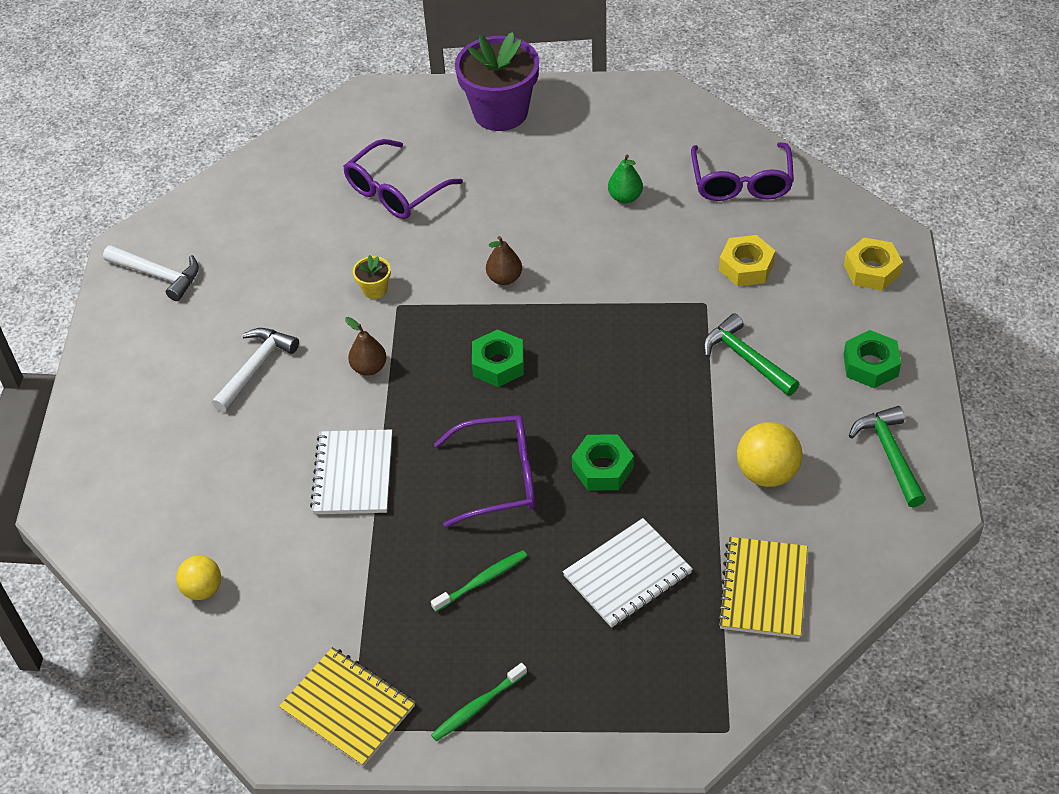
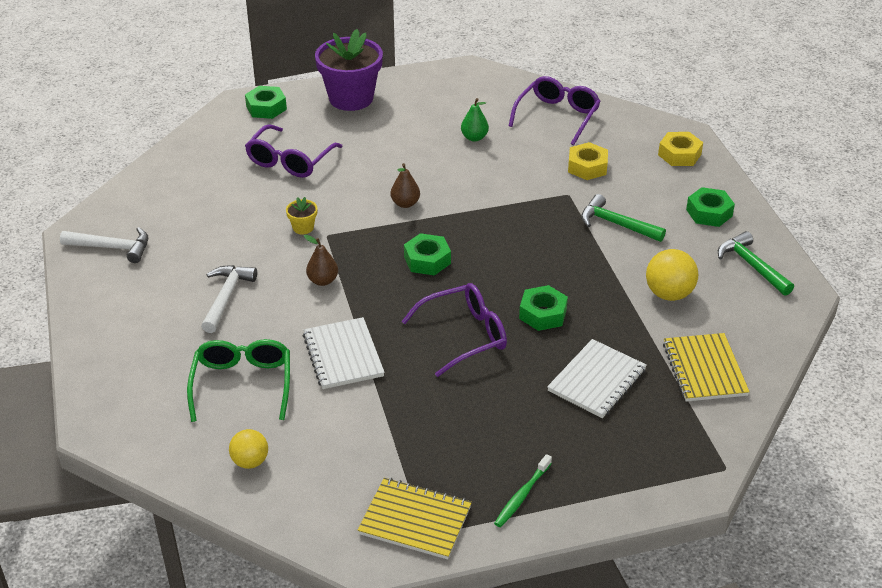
camera: 20 degrees left, 10 degrees down
green toothbrush [431,550,527,612] -> none
purple glasses [691,142,794,201] -> purple glasses turned 135 degrees counterclockwise [509,76,601,145]
none -> green glasses [187,339,290,422]
none -> green nut [245,86,287,119]

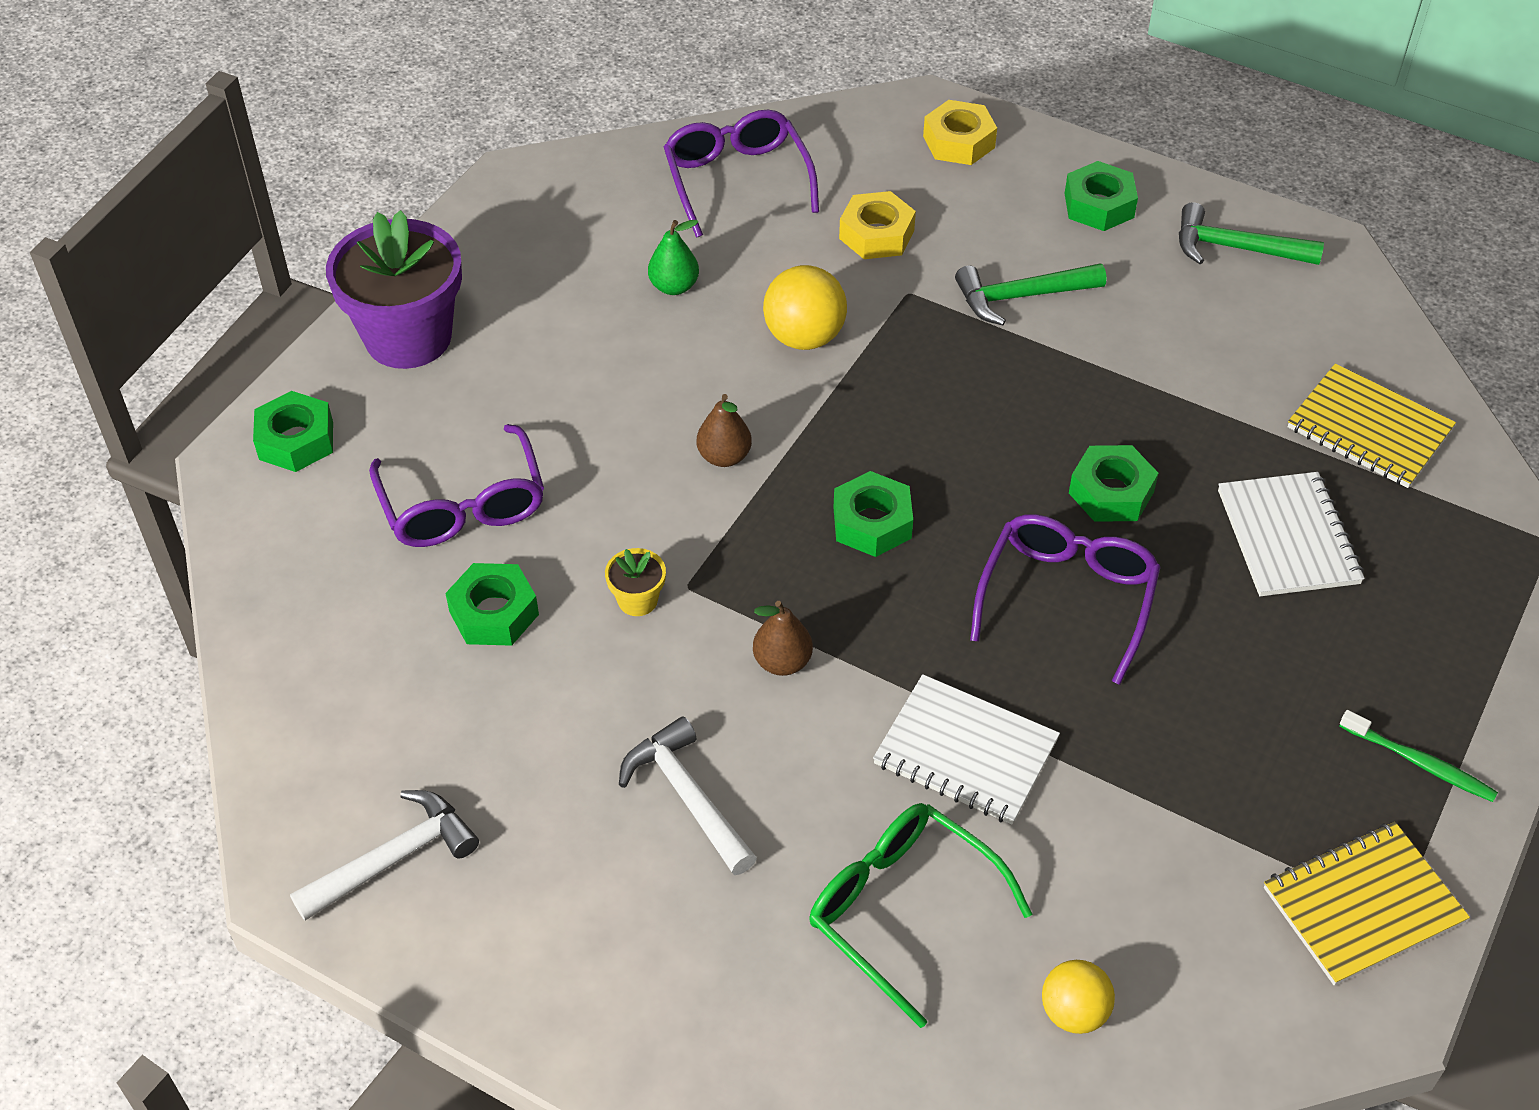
camera: 45 degrees left, 10 degrees up
green toothbrush [494,454,552,527] -> green toothbrush turned 45 degrees counterclockwise [1339,710,1498,802]
yellow ball [646,249,698,301] -> yellow ball moved to [763,265,847,350]
none -> green nut [445,563,539,646]

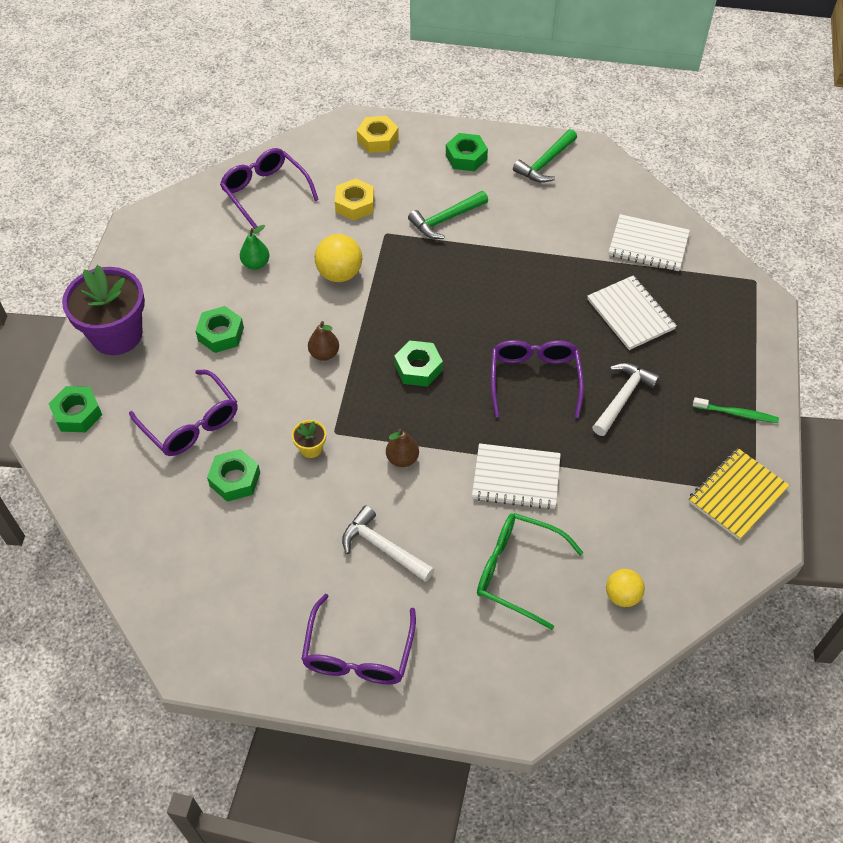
camera: 20 degrees left, 5 degrees up
white hammer [290,790,479,921] -> white hammer moved to [592,363,660,436]
green nut [1069,445,1159,522] -> green nut moved to [195,306,244,353]
green hammer [1179,202,1324,265] -> green hammer turned 45 degrees counterclockwise [513,129,577,183]
yellow notebook [1288,364,1456,488] -> white notebook [608,214,690,271]
none -> purple glasses [301,594,416,684]

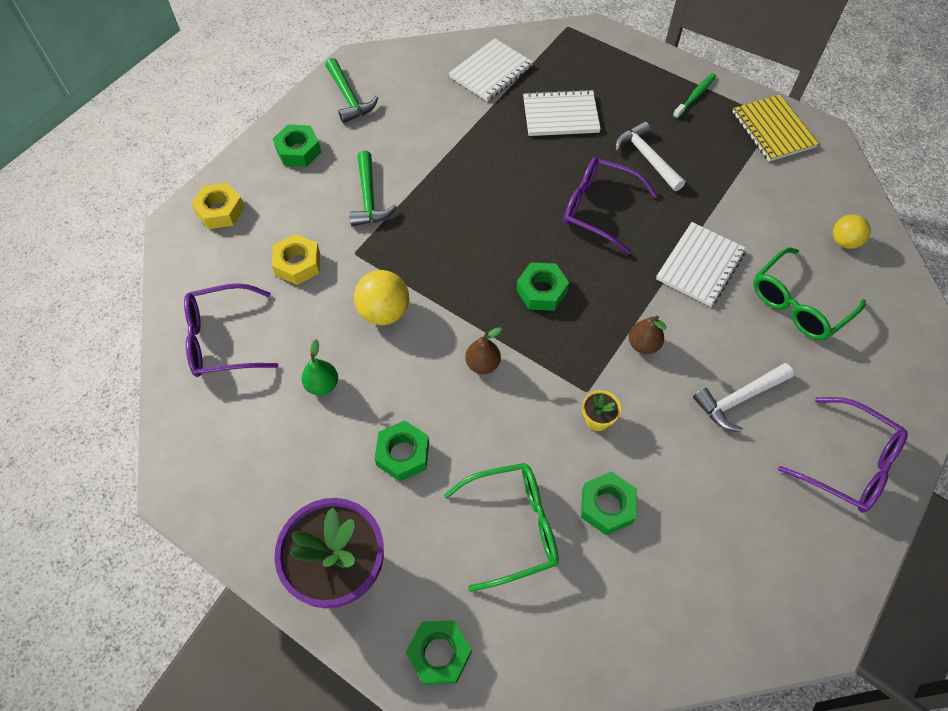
camera: 65 degrees left, 5 degrees up
purple glasses [129,370,238,456] -> green glasses [444,463,559,592]

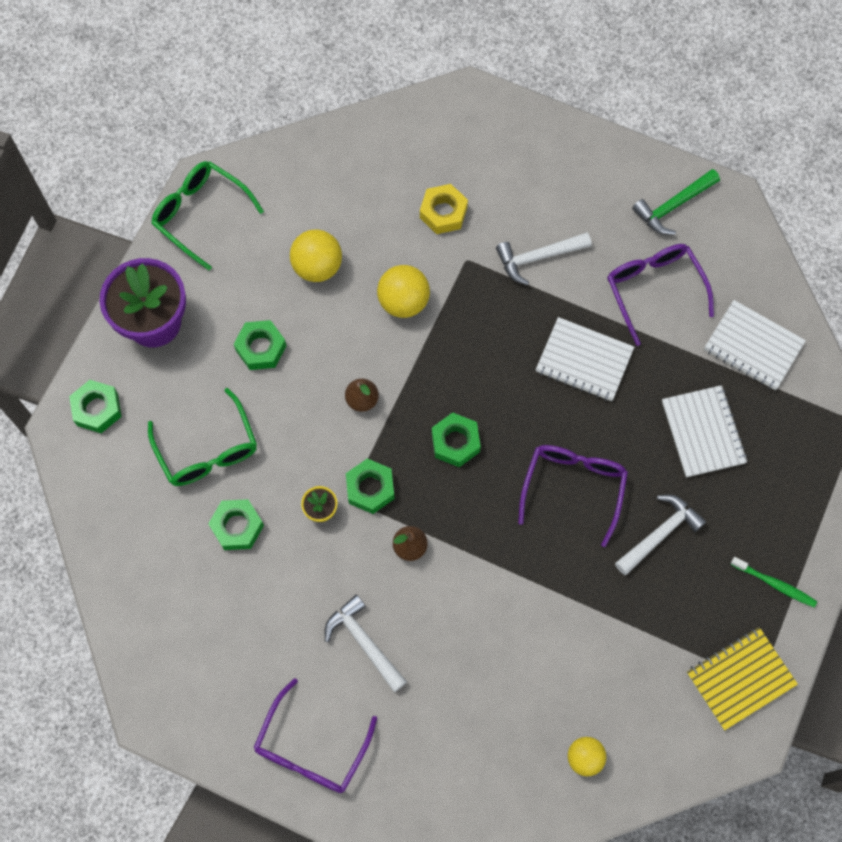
camera: 80 degrees right, 10 degrees up
purple glasses [184,283,278,377] -> purple glasses moved to [607,244,714,346]
yellow nut [191,183,245,229] -> none
green nut [273,124,321,167] -> green nut moved to [346,458,394,514]
green pear [302,339,338,395] -> yellow ball [290,230,342,282]
green hammer [349,150,397,226] -> white hammer [496,232,592,285]
white notebook [656,222,746,307] -> white notebook moved to [536,317,634,401]
green glasses [753,248,866,340] -> green glasses moved to [151,161,264,270]

